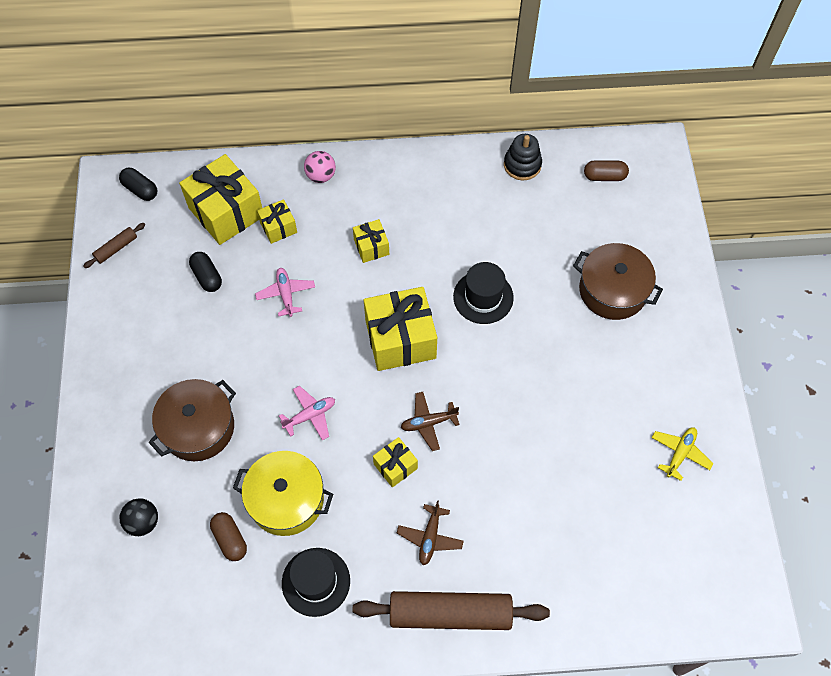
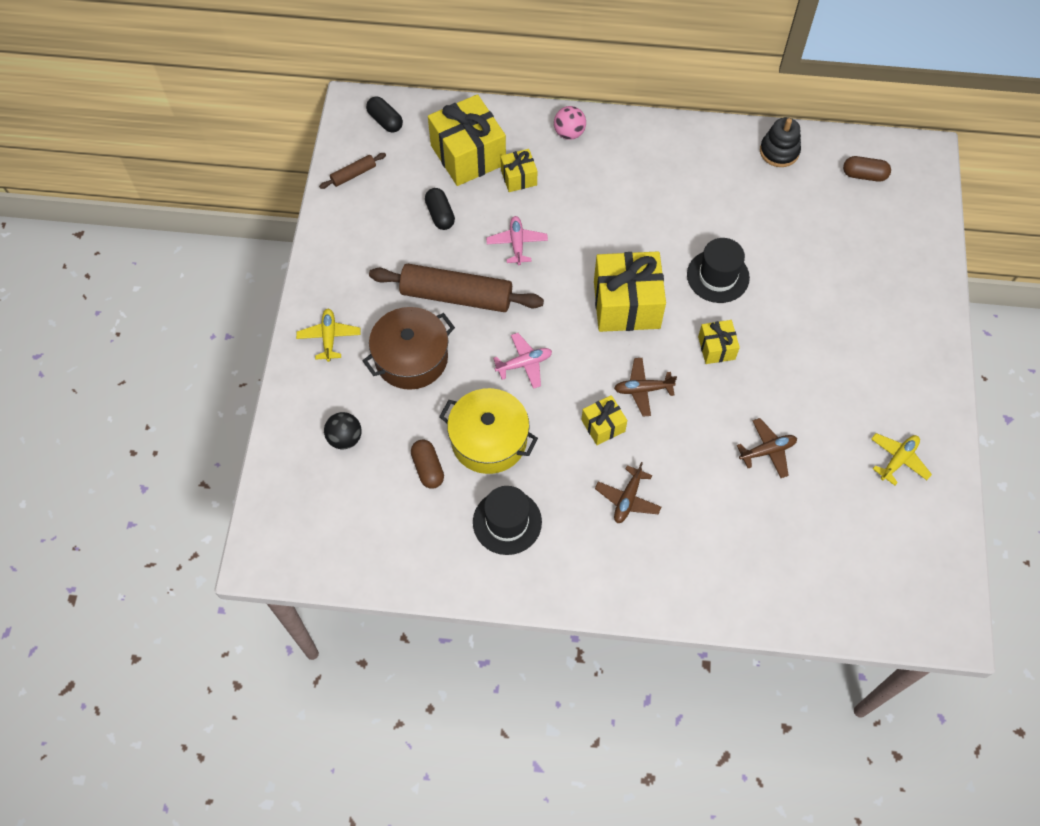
camera: 10 degrees right, 0 degrees up
yellow gift [353,219,389,263] -> yellow gift moved to [698,320,740,364]
brown rolling pin [353,591,550,630] -> brown rolling pin moved to [369,264,544,312]
brown pot [573,243,663,320] -> none
none -> yellow plane [296,309,361,362]
none -> brown plane [737,418,797,478]

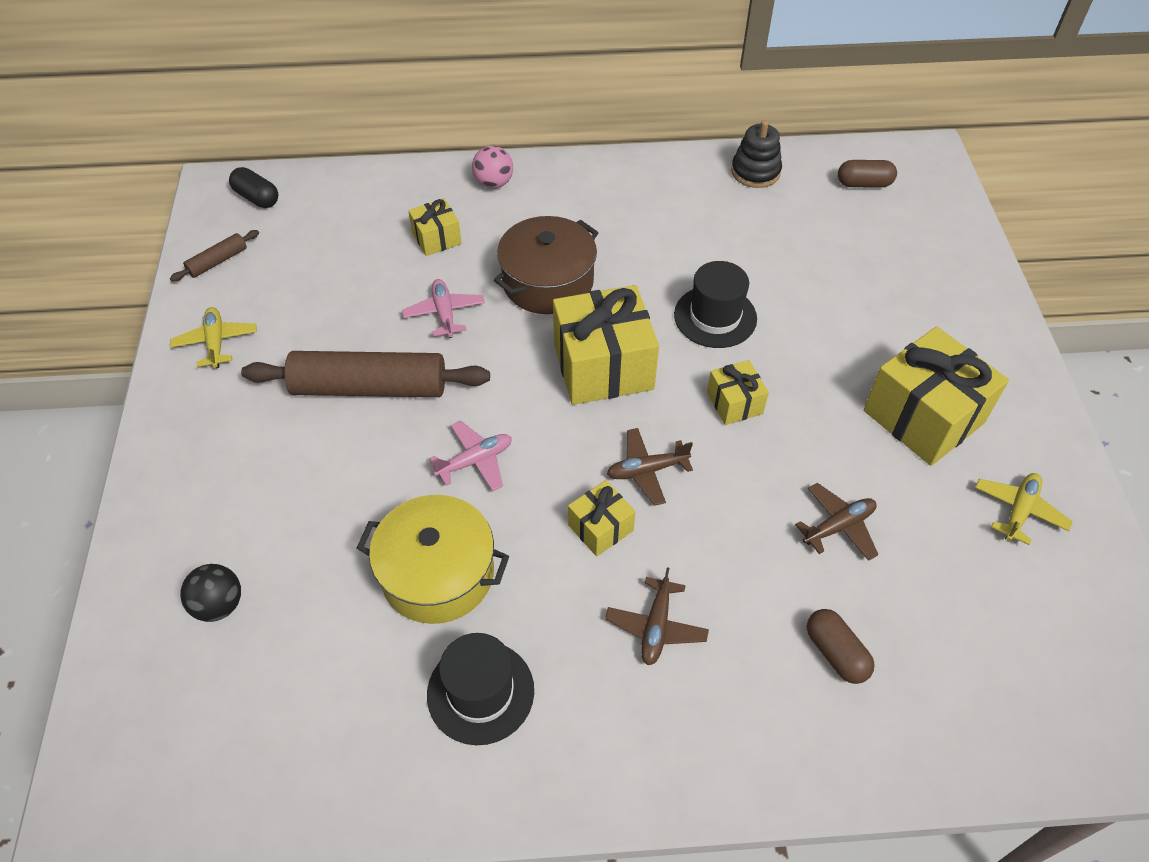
camera: 10 degrees left, 10 degrees down
yellow plane [296,309,361,362] -> yellow plane moved to [170,307,257,368]
brown pot [363,307,455,390] -> brown pot moved to [494,216,599,314]
brown capsule [411,439,444,489] -> brown capsule moved to [807,609,875,684]
black capsule [425,188,455,230] -> none
yellow gift [428,94,506,186] -> yellow gift moved to [864,326,1009,466]

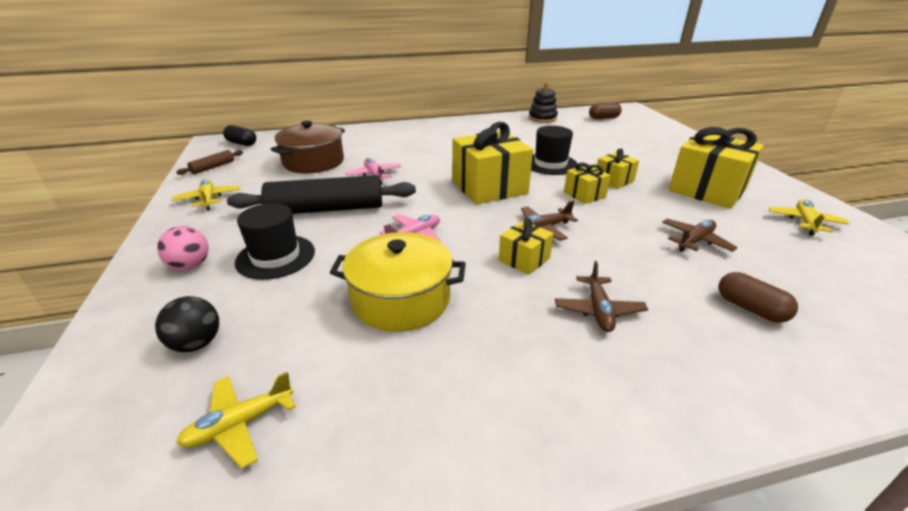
camera: 10 degrees left, 20 degrees down
brown rolling pin [241,351,490,397] -> black rolling pin [227,175,416,214]
yellow gift [408,198,462,256] -> yellow gift moved to [597,148,639,189]
black hat [427,633,534,745] -> black hat moved to [235,203,315,280]
pink ball [472,146,513,188] -> pink ball moved to [157,226,209,270]
brown pot [494,216,599,314] -> brown pot moved to [271,121,345,173]
none -> yellow plane [176,372,296,469]

